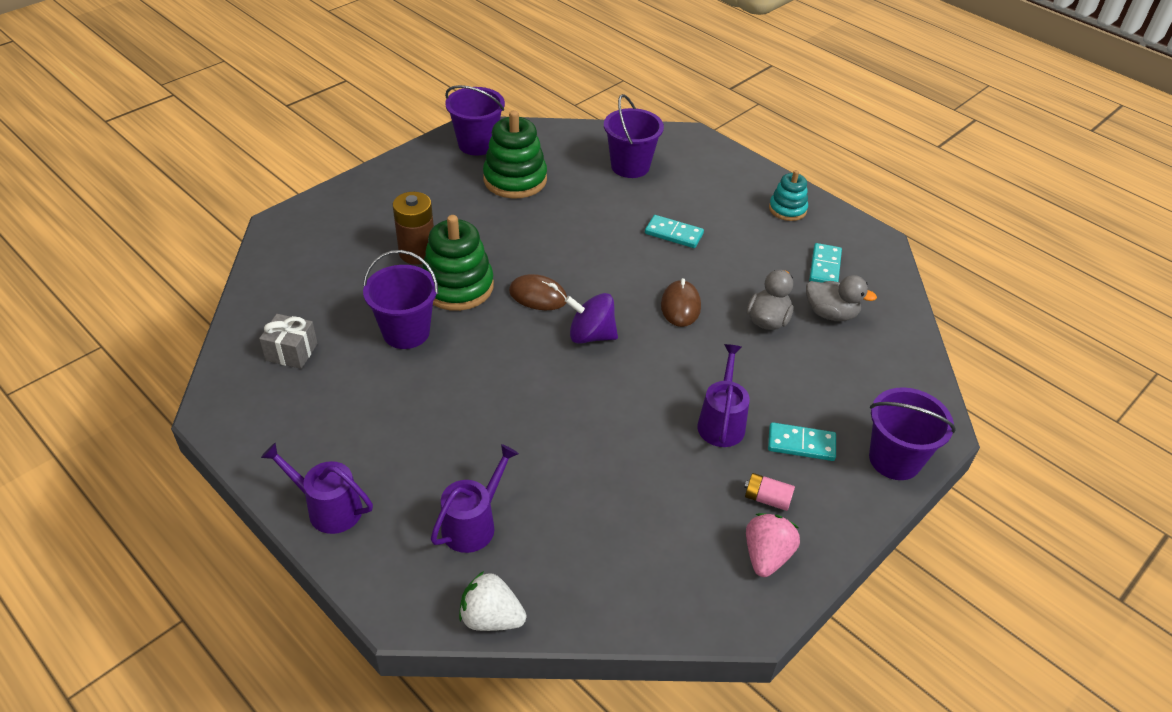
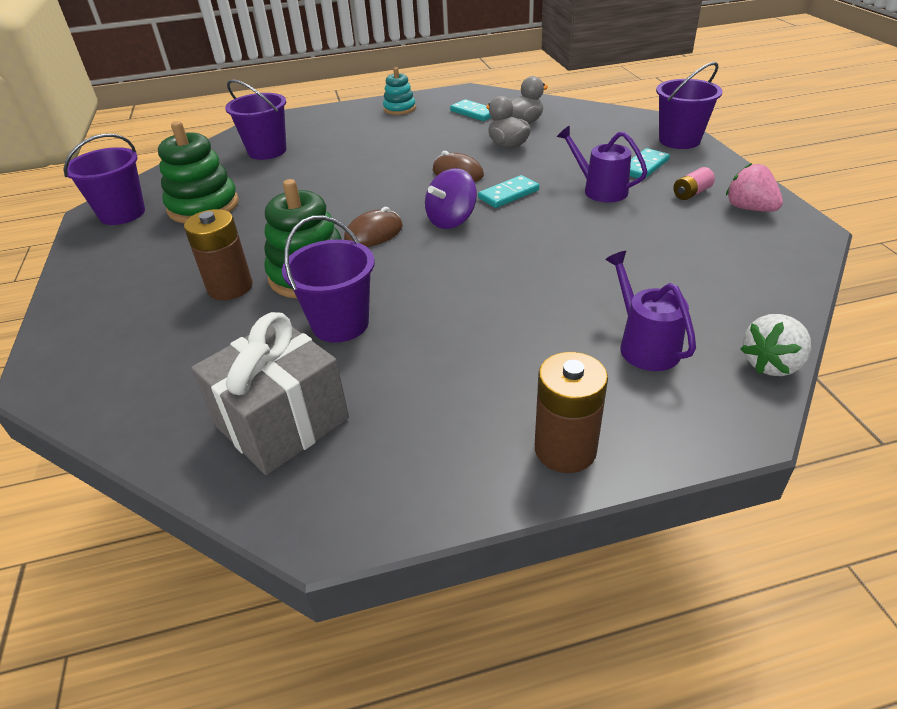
camera: 55 degrees left, 5 degrees down
grey gift [259,314,318,369] -> grey gift [191,312,349,475], size x1.81
purple watering can [261,443,373,534] -> brown battery [535,352,608,473]
turquoise domino [645,215,704,248] -> turquoise domino moved to [478,175,539,208]

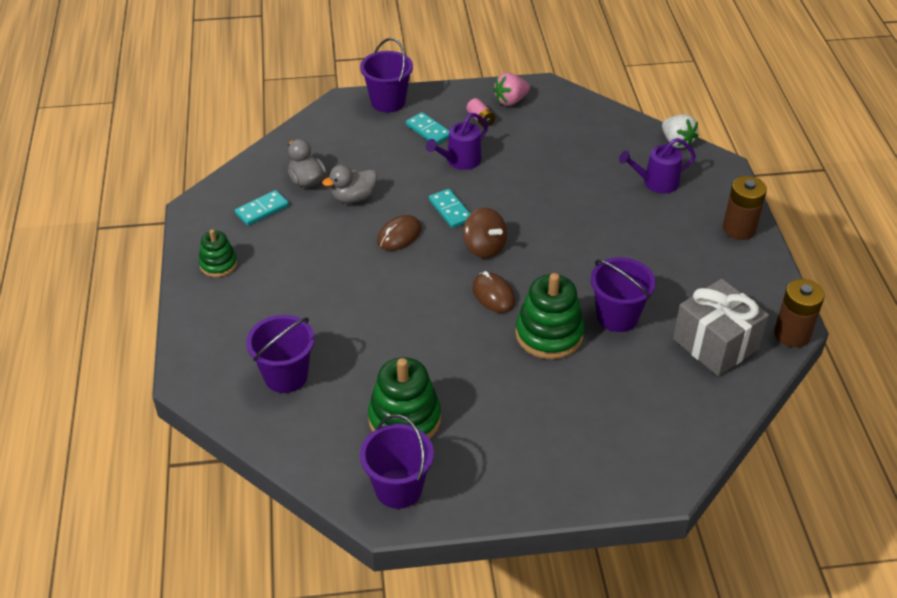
camera: 85 degrees left, 5 degrees up
brown battery [184,209,253,300] -> brown battery moved to [774,279,825,347]
turquoise stacking toy [383,67,416,115] -> green stacking toy [199,229,237,277]
purple spinning top [425,168,477,229] -> brown spinning top [463,208,507,258]

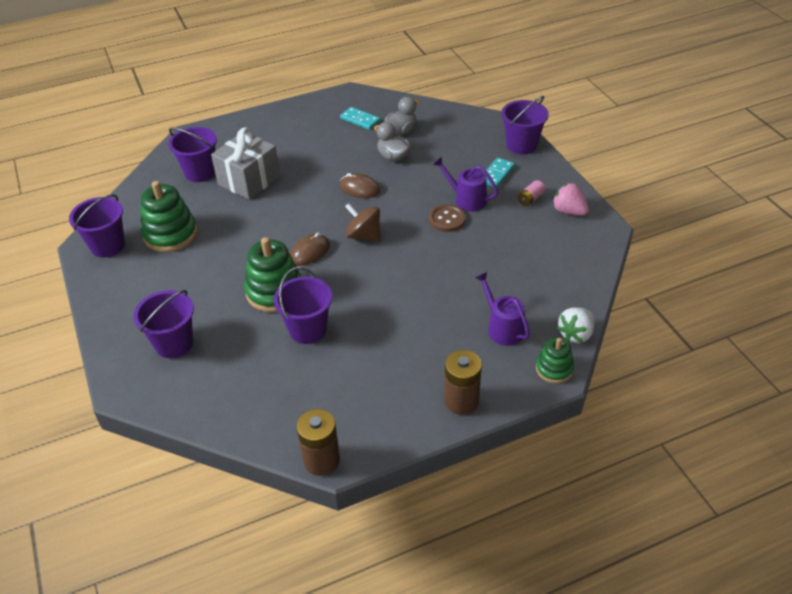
camera: 75 degrees right, 0 degrees up
green stacking toy [199,229,237,277] -> green stacking toy moved to [536,337,574,383]
turquoise domino [429,189,470,228] -> none
brown spinning top [463,208,507,258] -> brown spinning top turned 90 degrees clockwise [345,203,380,242]
grey gift [673,279,769,376] -> grey gift moved to [211,127,280,200]
none -> purple bucket [133,290,194,358]
none -> brown button [429,204,466,232]

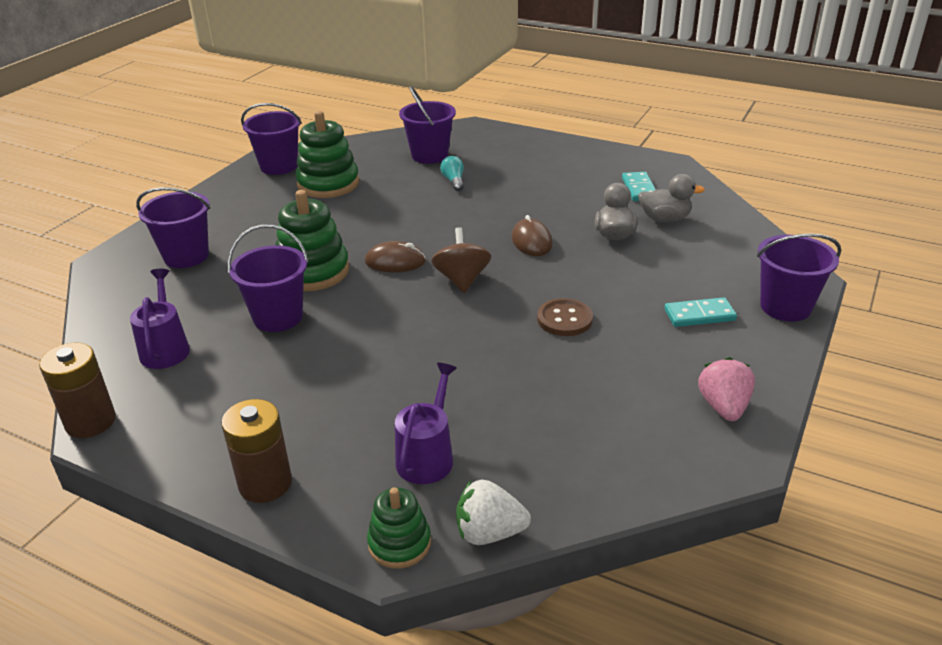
camera: 50 degrees right, 10 degrees down
grey gift [211,127,280,200] -> turquoise light bulb [440,156,464,191]
purple watering can [433,157,498,211] -> purple watering can moved to [130,269,190,369]
pink battery [517,180,545,206] -> none

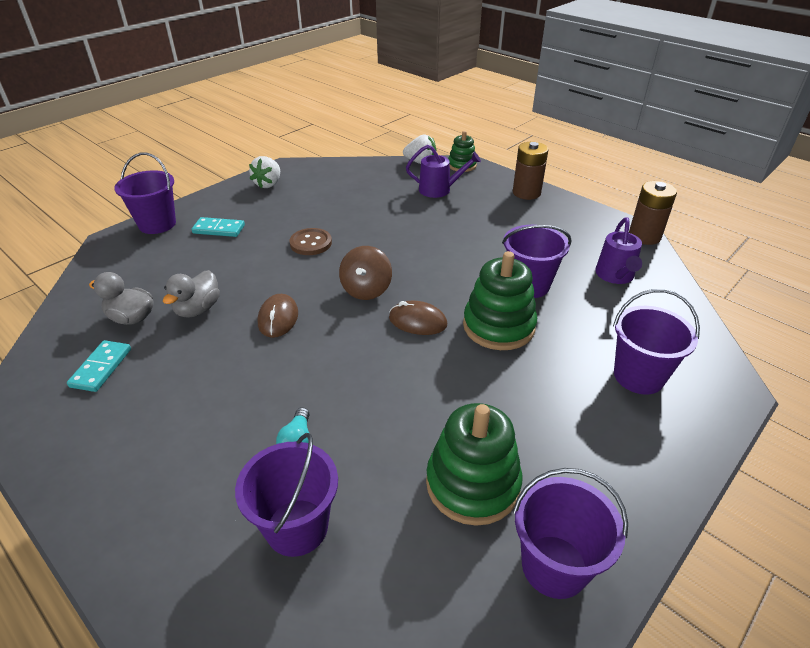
camera: 165 degrees left, 5 degrees up
purple watering can [395,363,457,484] -> purple watering can turned 120 degrees counterclockwise [406,145,481,198]
pink strawberry [698,357,755,421] -> white strawberry [249,156,280,188]

